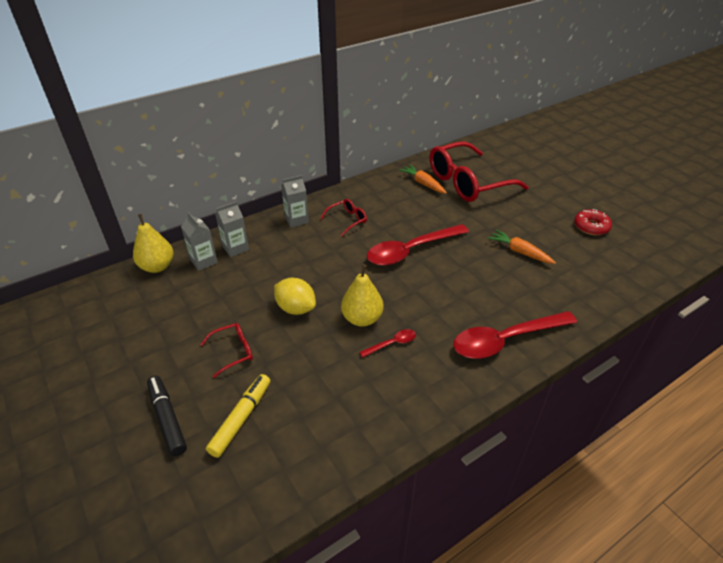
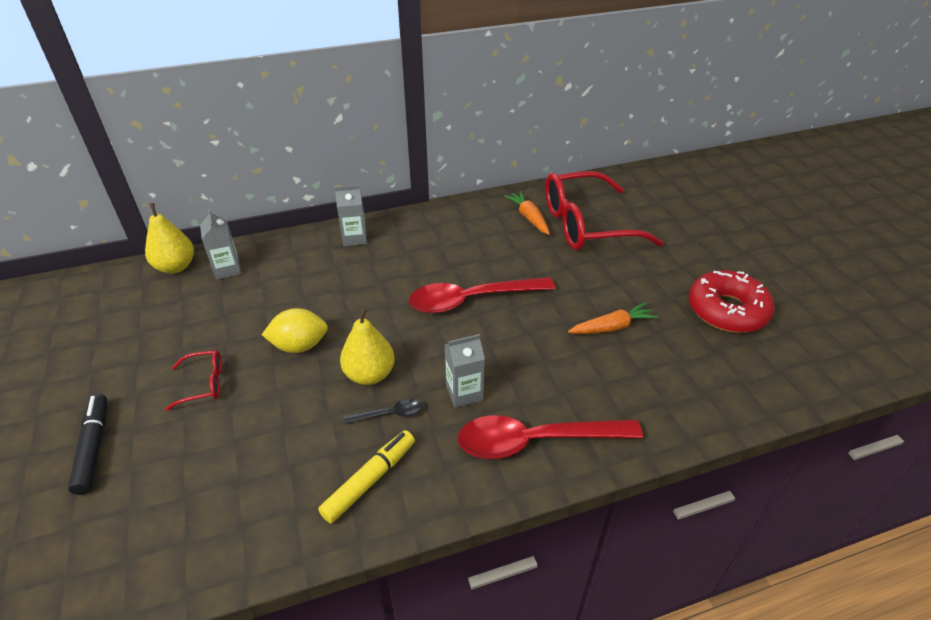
camera: 15 degrees right, 0 degrees up
yellow marker [206,374,270,458] -> yellow marker moved to [318,430,415,523]
grey carton [215,201,249,257] -> grey carton moved to [444,334,485,408]
yellow lemon [274,278,316,315] -> yellow lemon turned 60 degrees counterclockwise [262,308,328,353]
red glasses [320,199,367,237] -> none
red spoon [359,329,416,358] -> black spoon [344,399,423,424]
orange carrot [488,229,556,264] -> orange carrot turned 105 degrees clockwise [568,302,658,334]
red donut [574,209,612,235] -> red donut [689,270,775,333], size x1.65

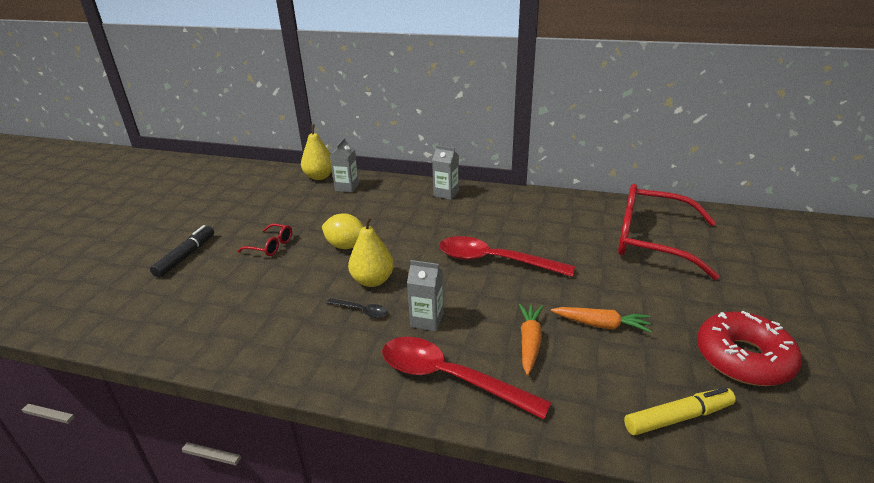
camera: 35 degrees right, 10 degrees down
yellow marker [318,430,415,523] -> yellow marker moved to [624,387,736,436]
orange carrot [504,191,550,235] -> orange carrot moved to [519,304,543,375]

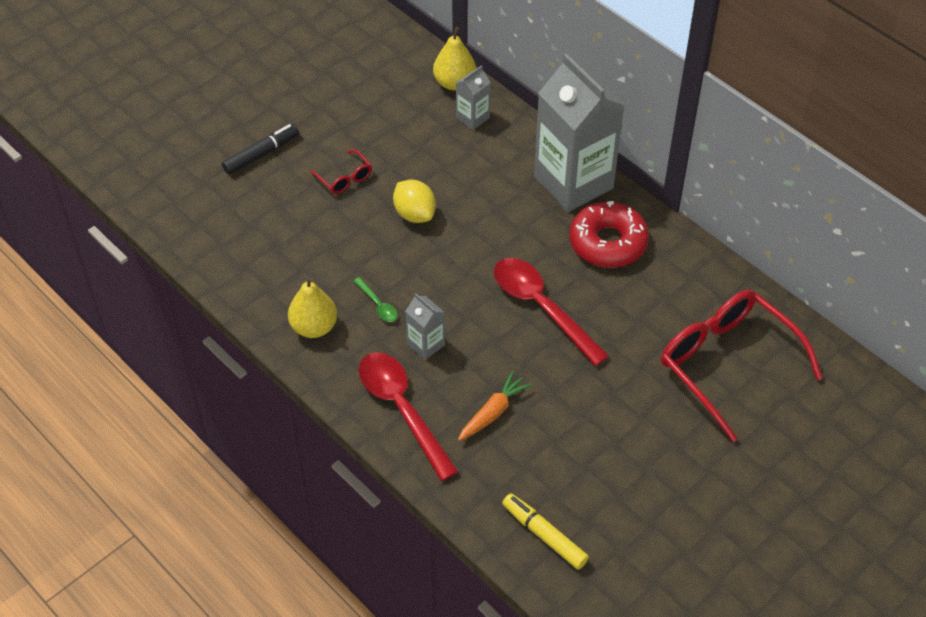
camera: 30 degrees right, 20 degrees up
black spoon [327,298,387,318] -> green spoon [353,277,398,322]
yellow pear [348,216,394,287] -> yellow pear moved to [288,277,337,338]
grey carton [432,145,459,200] -> grey carton [534,53,625,212], size x2.30
orange carrot [551,307,652,333] -> none
yellow marker [624,387,736,436] -> yellow marker turned 150 degrees counterclockwise [502,493,589,569]
red donut [697,311,802,386] -> red donut moved to [569,201,649,268]

